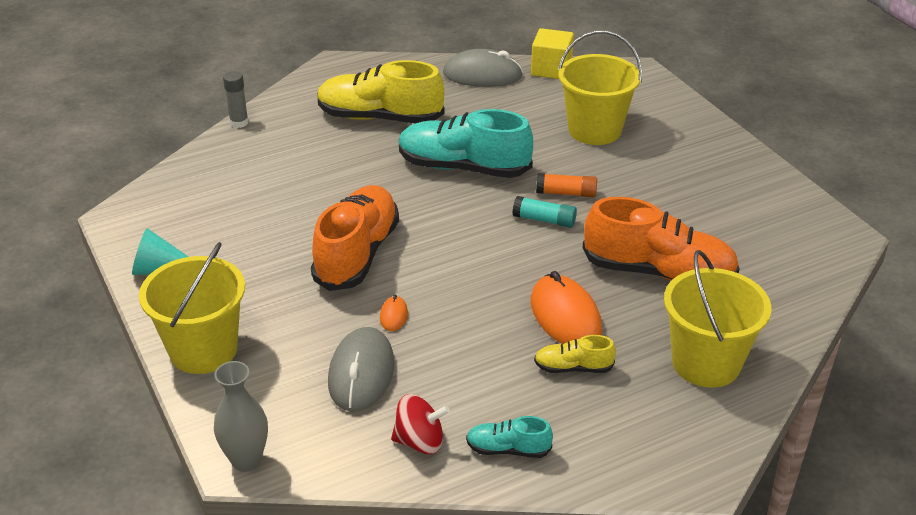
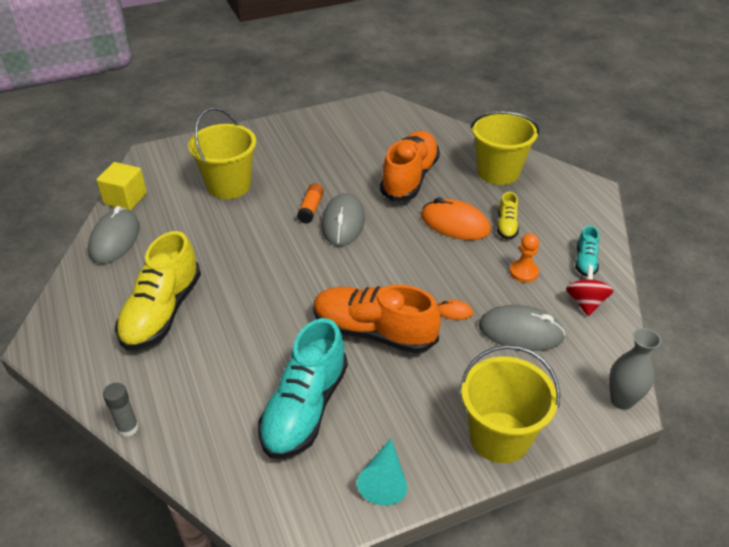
camera: 85 degrees left, 5 degrees up
turquoise shoe [399,109,533,178] -> turquoise shoe moved to [258,318,348,459]
turquoise glue stick [512,196,577,228] -> grey mouse [322,193,365,246]
orange mouse [531,271,602,344] -> orange mouse turned 45 degrees clockwise [421,198,491,240]
none -> orange pawn [510,233,539,282]

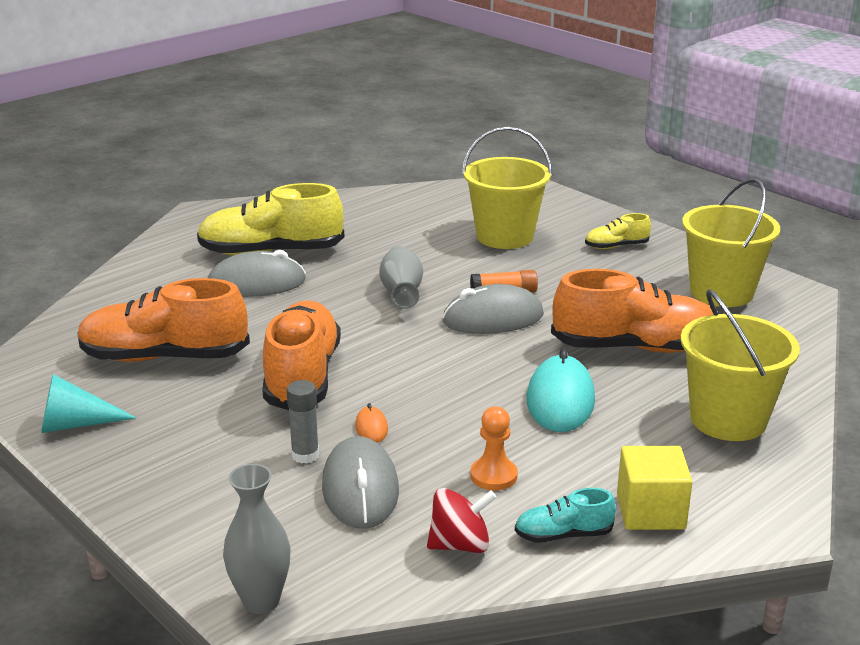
camera: 70 degrees right, 15 degrees down
grey mouse [88,206,140,264] -> grey mouse moved to [208,250,306,297]
yellow cube [96,162,147,210] -> yellow cube moved to [617,446,693,530]
grey glue stick [103,383,139,437] -> grey glue stick moved to [287,380,319,464]
turquoise shoe [258,318,348,459] -> orange shoe [77,278,250,362]
orange mouse [421,198,491,240] -> turquoise mouse [527,348,595,432]
yellow bucket [461,345,560,463] -> yellow bucket moved to [682,178,780,307]
yellow shoe [497,192,519,239] -> yellow shoe moved to [585,213,651,249]
none -> grey vase [379,246,423,309]

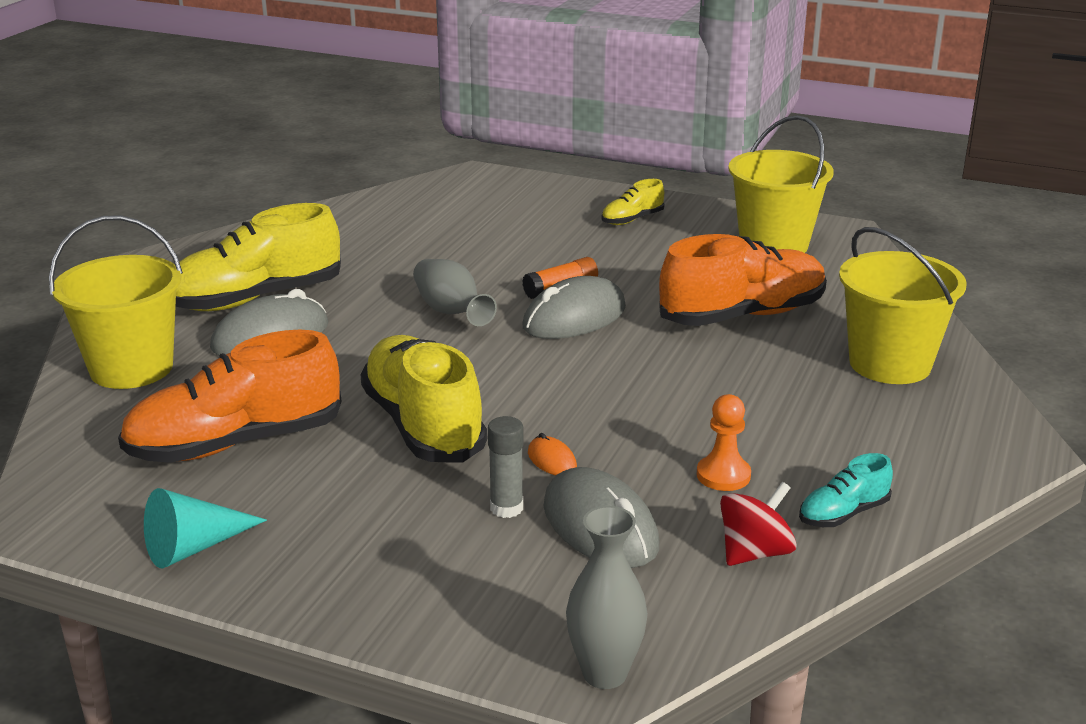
camera: 25 degrees left, 0 degrees up
orange shoe [262,300,341,410] -> yellow shoe [360,335,487,463]
yellow bucket [462,127,552,249] -> yellow bucket moved to [49,216,183,389]
turquoise mouse [527,348,595,432] -> none
yellow cube [617,446,693,530] -> none

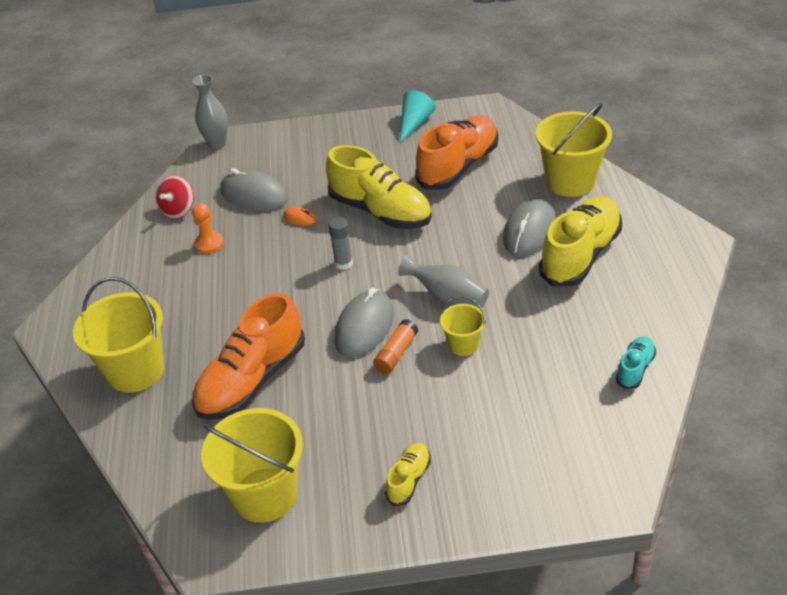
camera: 155 degrees right, 15 degrees up
grey glue stick [488,416,524,518] -> grey glue stick moved to [328,217,353,270]
turquoise shoe [799,453,893,527] -> turquoise shoe moved to [616,336,656,389]
none -> yellow bucket [440,296,486,356]

